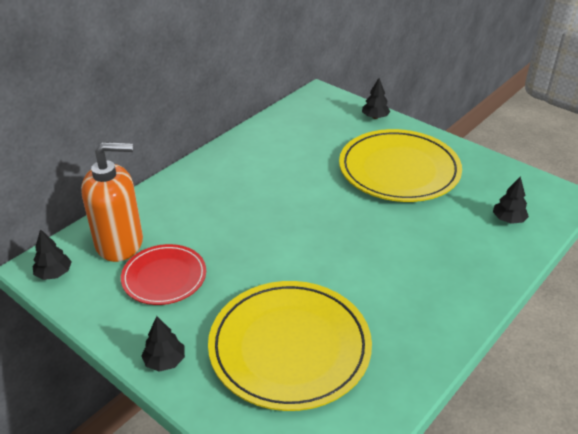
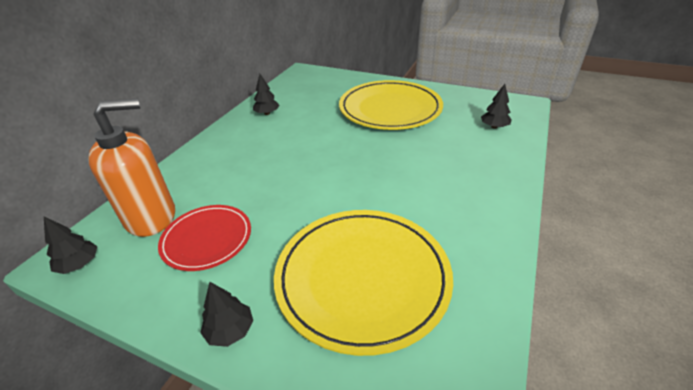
camera: 15 degrees left, 0 degrees up
black tree [362,78,391,119] -> black tree moved to [253,74,280,115]

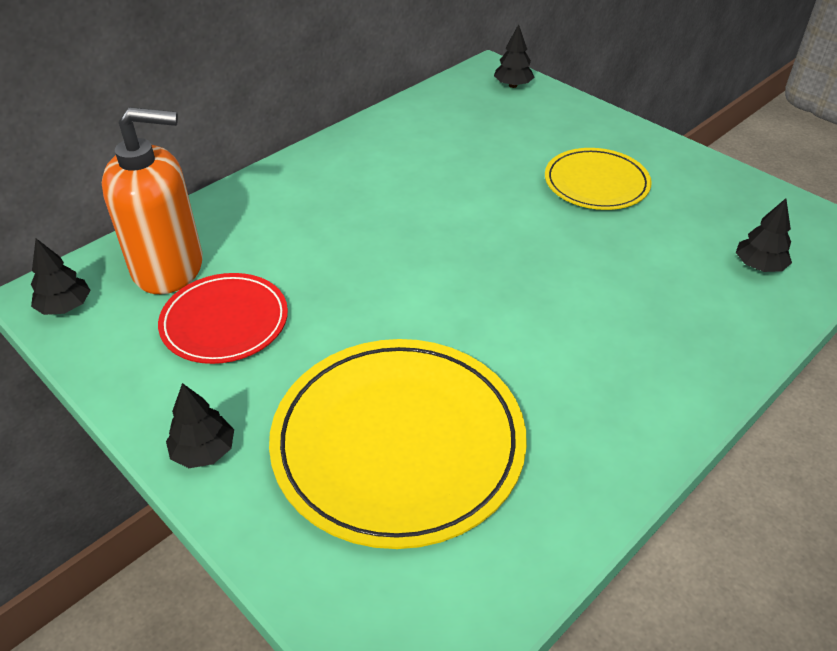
camera: 20 degrees right, 5 degrees up
black tree [253,74,280,115] -> black tree moved to [494,24,534,88]
yellow plate [339,80,443,130] -> yellow plate [545,148,652,210], size x0.58

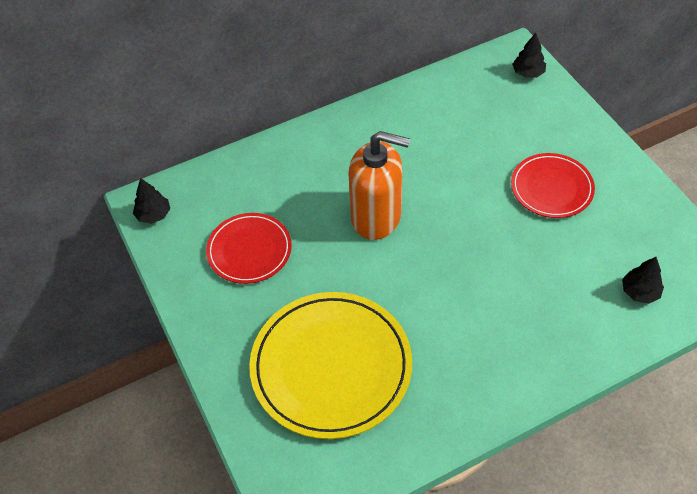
camera: 20 degrees right, 10 degrees up
orange soap dispenser [102,107,203,294] -> orange soap dispenser moved to [348,131,410,240]
black tree [166,383,234,468] -> none
yellow plate [545,148,652,210] -> red plate [511,153,595,218]

